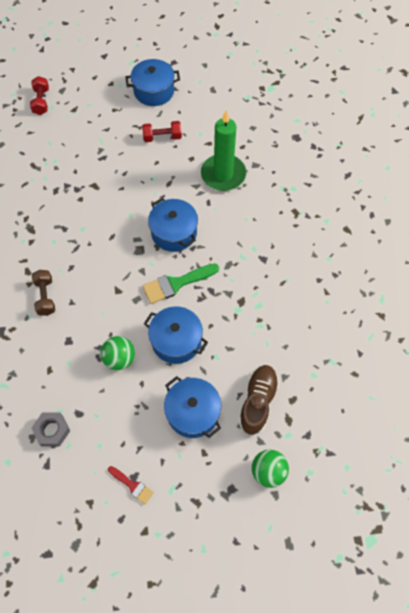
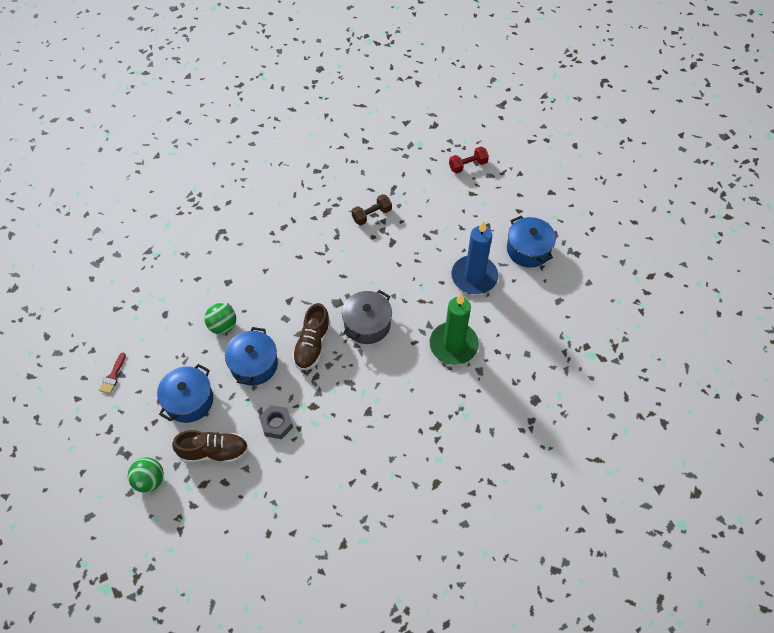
camera: 70 degrees right, 5 degrees down
brown dumbbell [32,270,55,316] -> brown dumbbell moved to [352,194,392,225]
grey nut [32,412,70,447] -> grey nut moved to [259,405,293,439]
red dumbbell [142,121,182,142] -> blue candle [451,221,498,294]
green brush [142,264,219,304] -> brown shoe [292,303,331,370]
blue pot [148,198,198,252] -> grey pot [342,290,392,344]

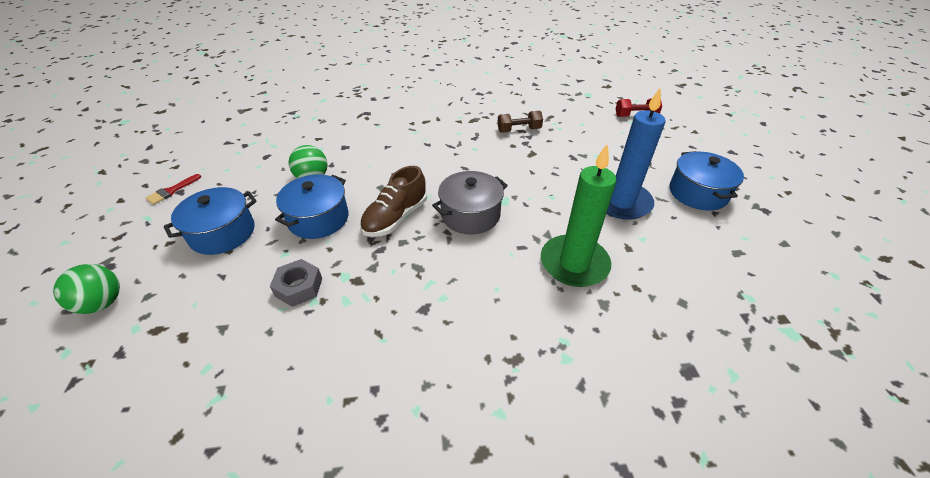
camera: 20 degrees right, 15 degrees down
brown shoe [172,430,248,463] -> none

